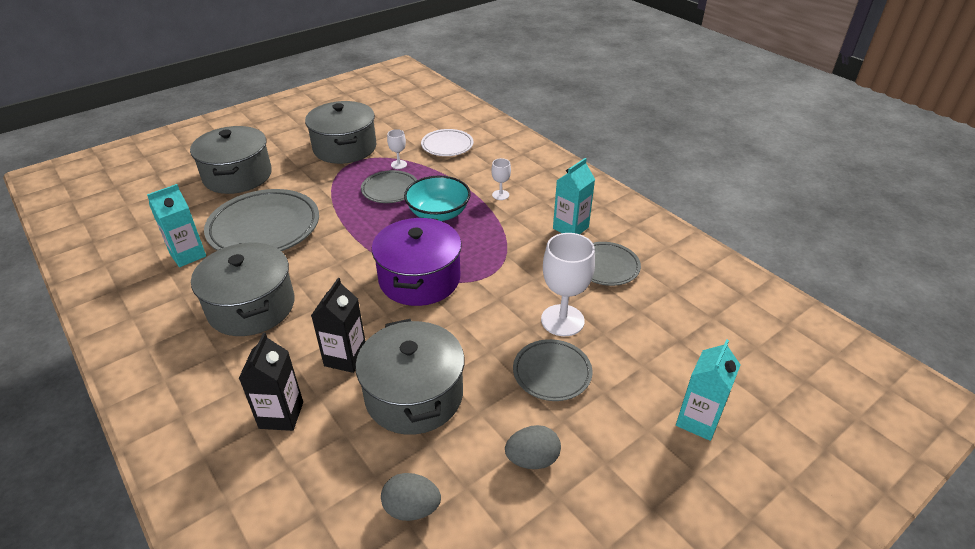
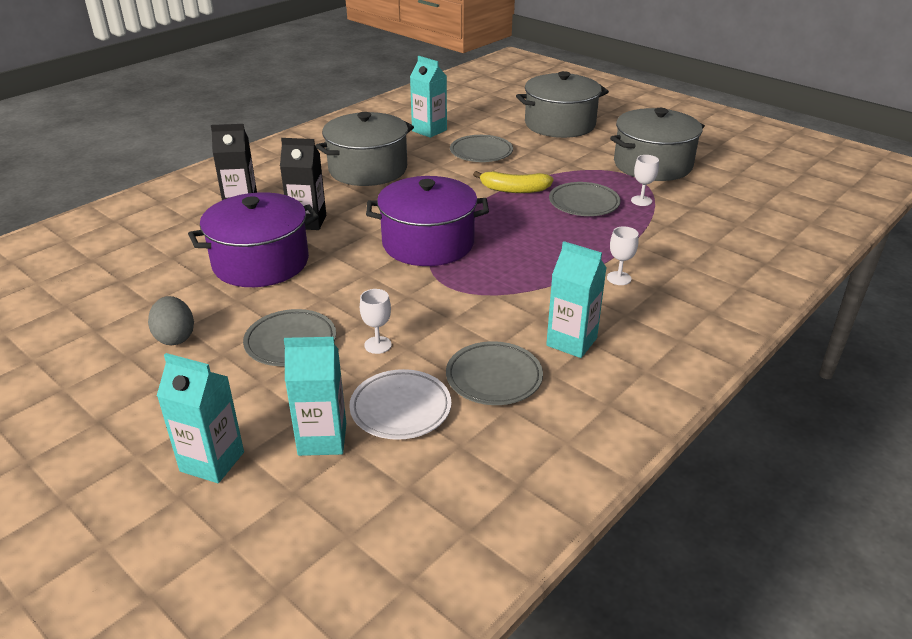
camera: 80 degrees right, 5 degrees down
grey plate [204,189,319,251] -> grey plate [450,135,513,162], size x0.56
grey pot [355,319,465,435] -> purple pot [188,192,319,287]
grey egg [381,473,441,521] -> none
turquoise bowl [404,176,471,221] -> none
white plate [421,129,473,156] -> white plate moved to [349,369,451,440]
white goblet [541,233,595,336] -> white goblet [360,289,392,354], size x0.50
none -> turquoise carton [284,337,346,456]
none -> yellow banana [473,171,553,193]

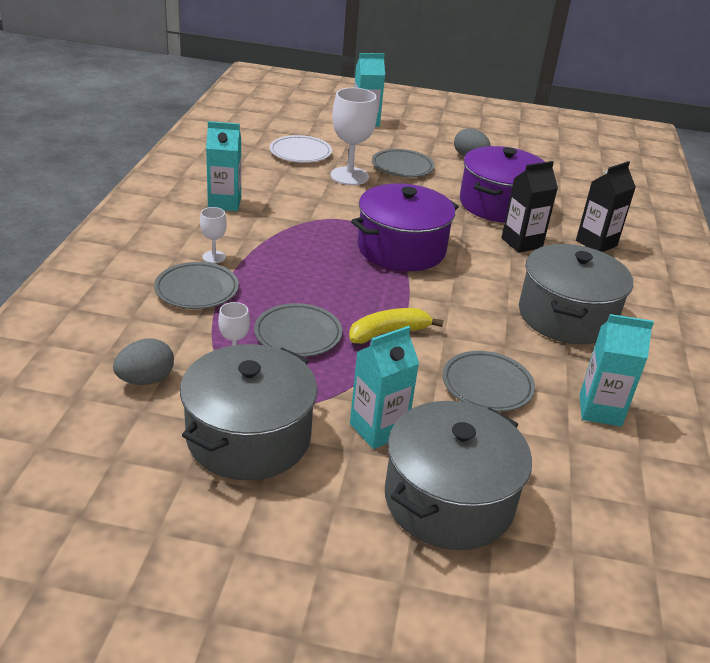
camera: 145 degrees right, 0 degrees up
turquoise carton [284,337,346,456] -> turquoise carton moved to [350,326,419,449]
white goblet [360,289,392,354] -> white goblet [330,88,377,185], size x2.01
grey plate [446,341,543,405] -> grey plate moved to [154,262,239,309]
none -> grey egg [113,338,174,385]

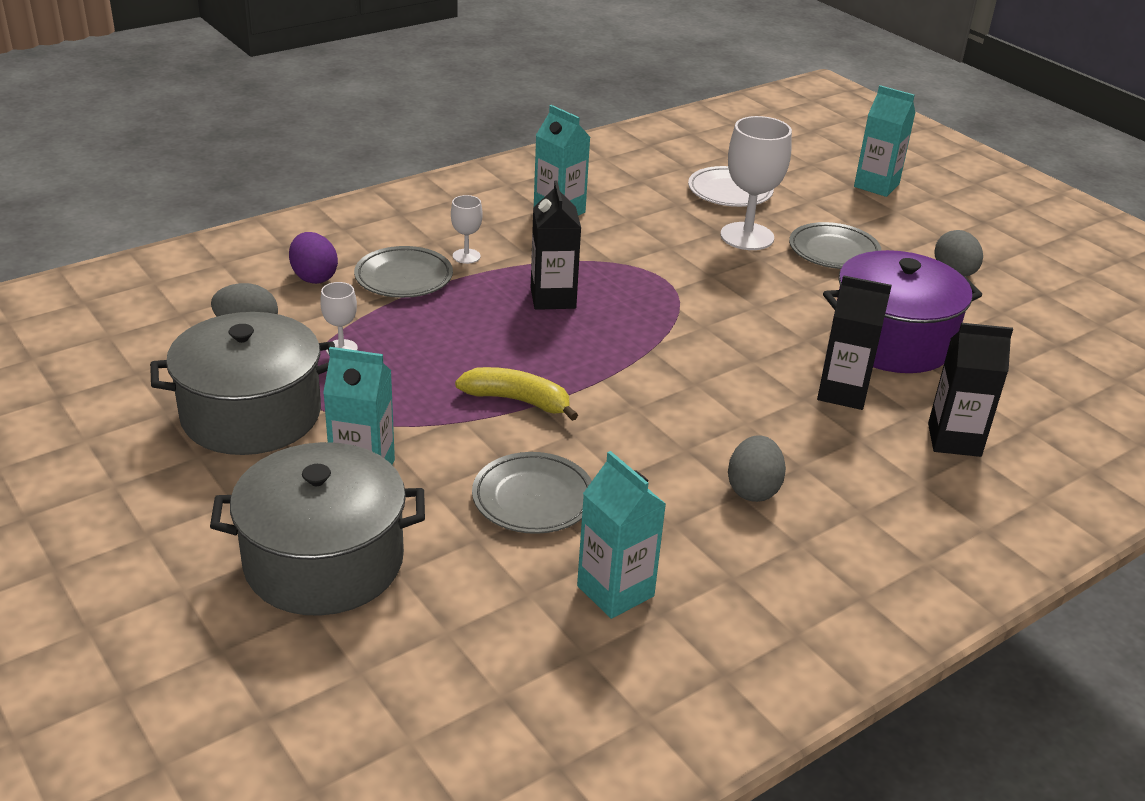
camera: 45 degrees right, 0 degrees up
grey plate [254,303,342,357] -> none
purple pot [351,183,459,271] -> none
grey pot [519,244,633,344] -> grey egg [728,435,786,502]
none -> purple egg [289,232,338,284]
none -> black carton [531,180,581,310]

